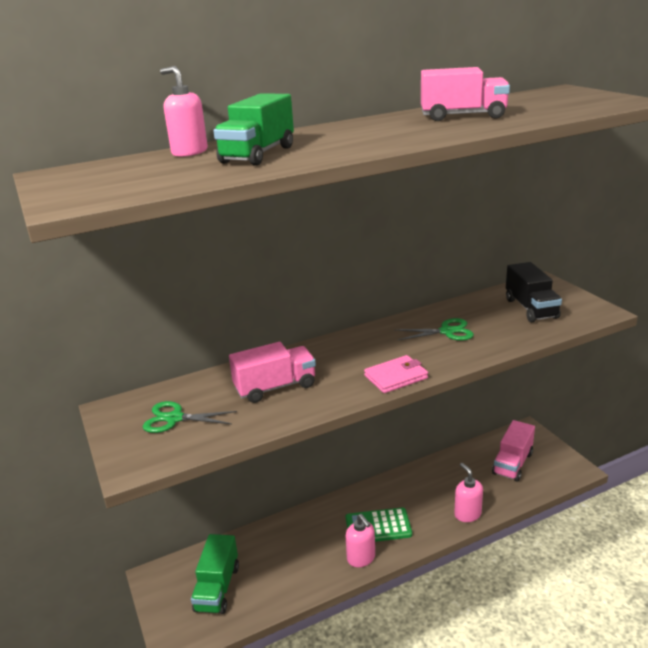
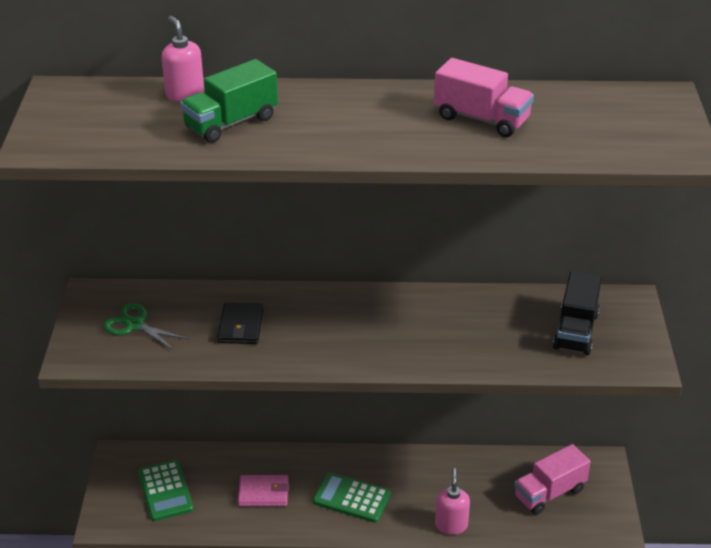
camera: 25 degrees right, 10 degrees up
green truck [191,534,239,614] -> green calculator [138,460,193,521]
pink truck [229,342,316,403] -> black wallet [217,302,264,344]
pink soap dispenser [346,514,375,567] -> none
pink wallet [364,355,428,393] -> pink wallet moved to [238,475,289,506]
green scissors [395,318,474,341] -> none

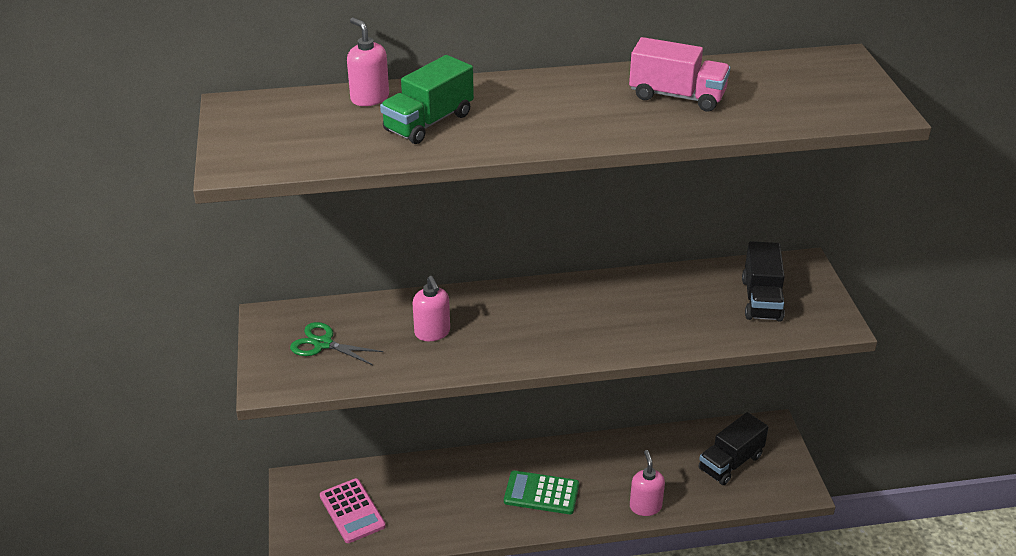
camera: 10 degrees left, 0 degrees up
green calculator [138,460,193,521] -> pink calculator [320,478,386,543]
black wallet [217,302,264,344] -> pink soap dispenser [413,276,450,341]
pink wallet [238,475,289,506] -> none
pink truck [514,444,591,515] -> black truck [698,412,769,485]

